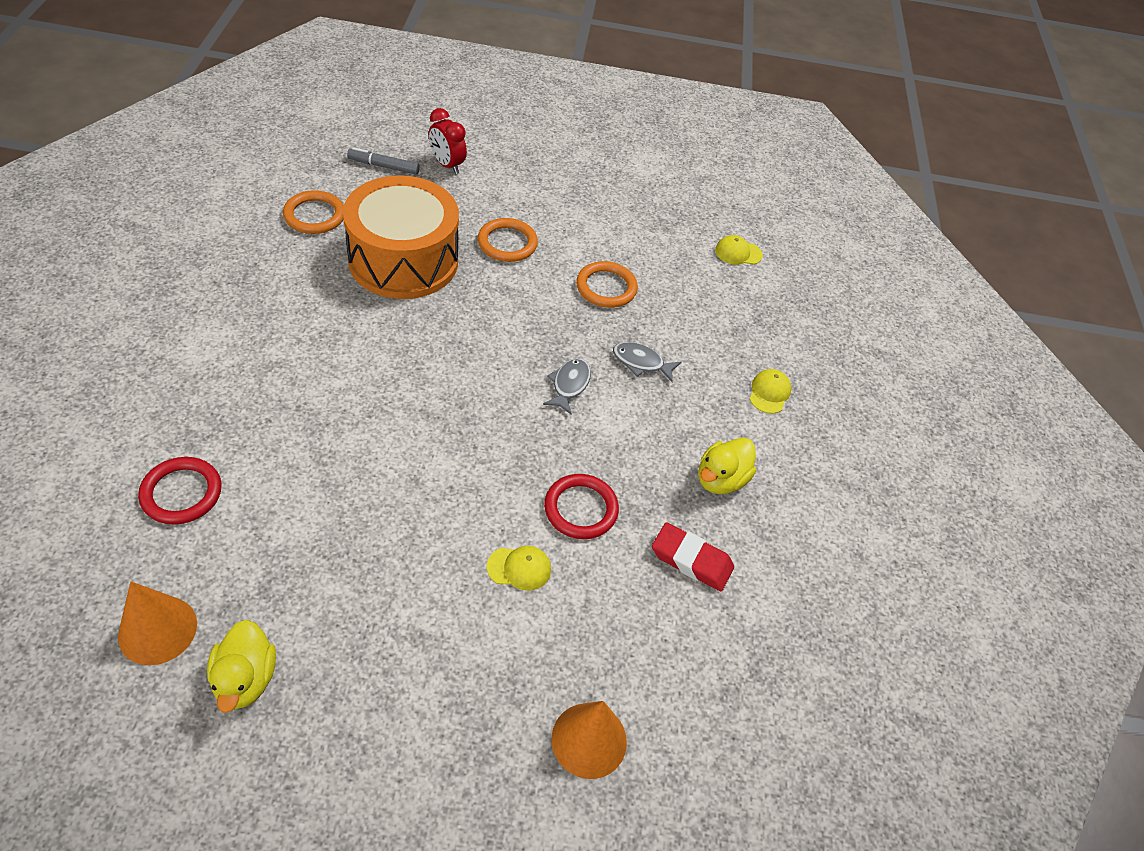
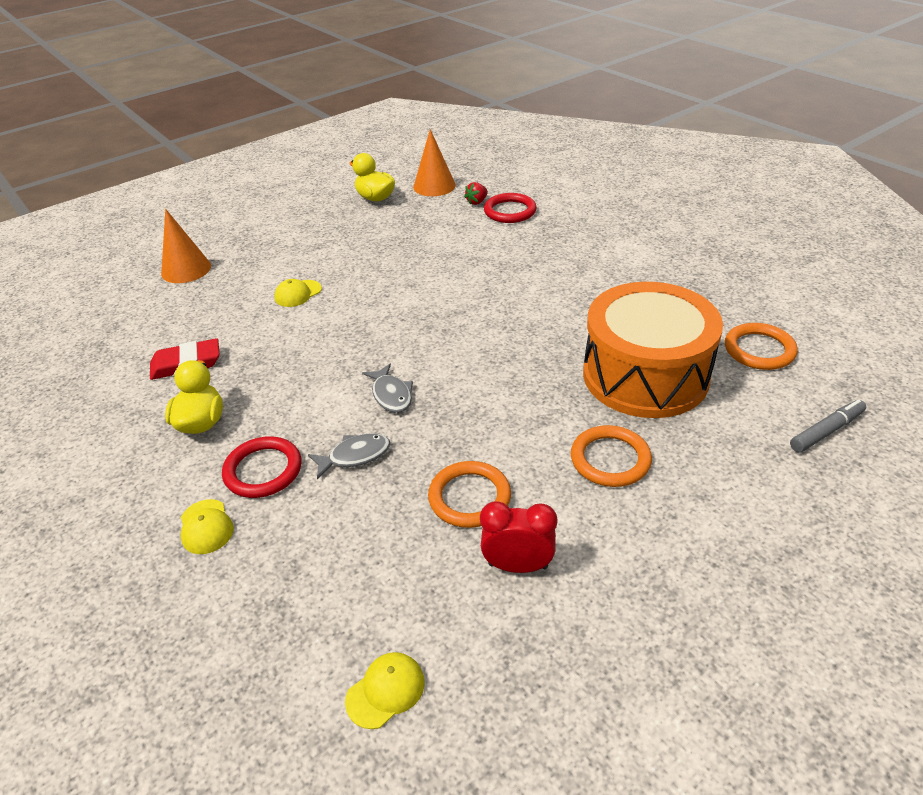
camera: 145 degrees right, 10 degrees down
red clock [429,108,467,174] -> red clock moved to [480,501,557,573]
red ring [544,474,619,539] -> red ring moved to [222,437,301,498]
none -> red strawberry [464,182,488,205]

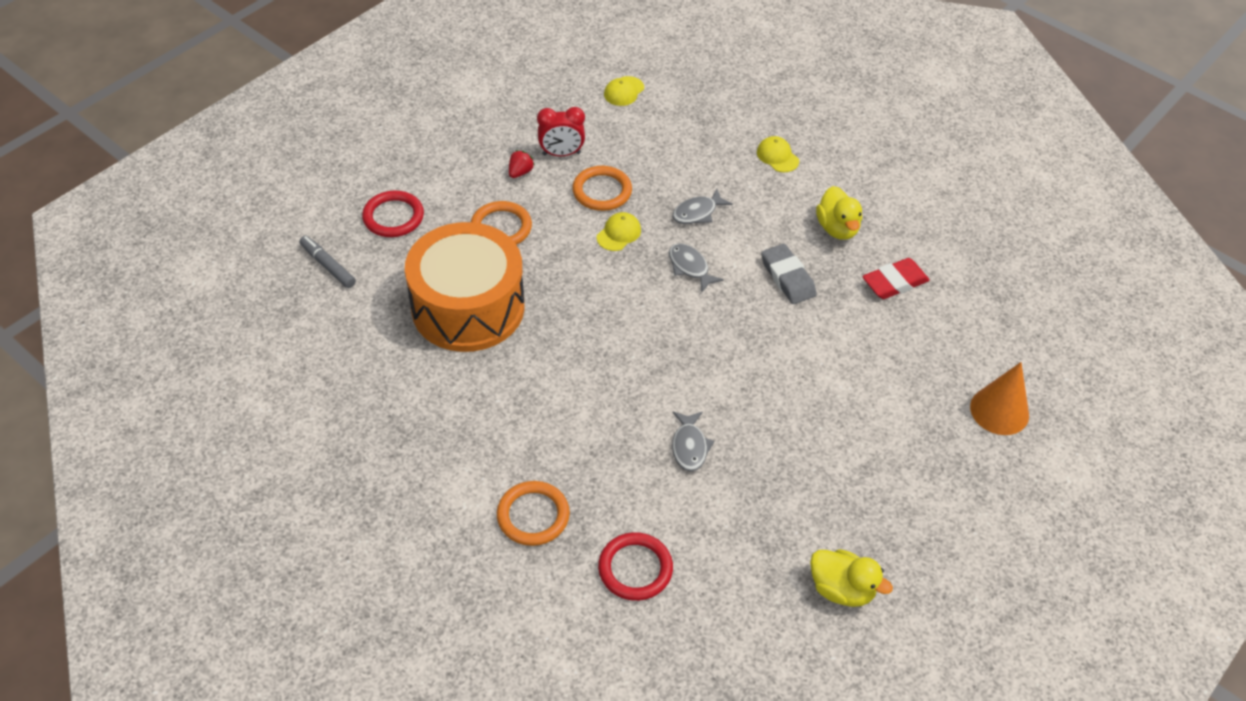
camera: 165 degrees right, 10 degrees up
red ring [222,437,301,498] -> red ring moved to [362,191,424,237]
yellow cap [274,279,322,307] -> yellow cap moved to [597,212,641,251]
orange cone [413,129,456,196] -> none
red strawberry [464,182,488,205] -> red strawberry moved to [509,150,535,178]
orange ring [725,323,798,370] -> orange ring moved to [497,481,570,546]
grey marker [790,399,866,453] -> grey marker turned 90 degrees clockwise [299,236,356,288]
none -> grey fish [672,411,714,471]
none -> grey eraser [761,244,817,304]

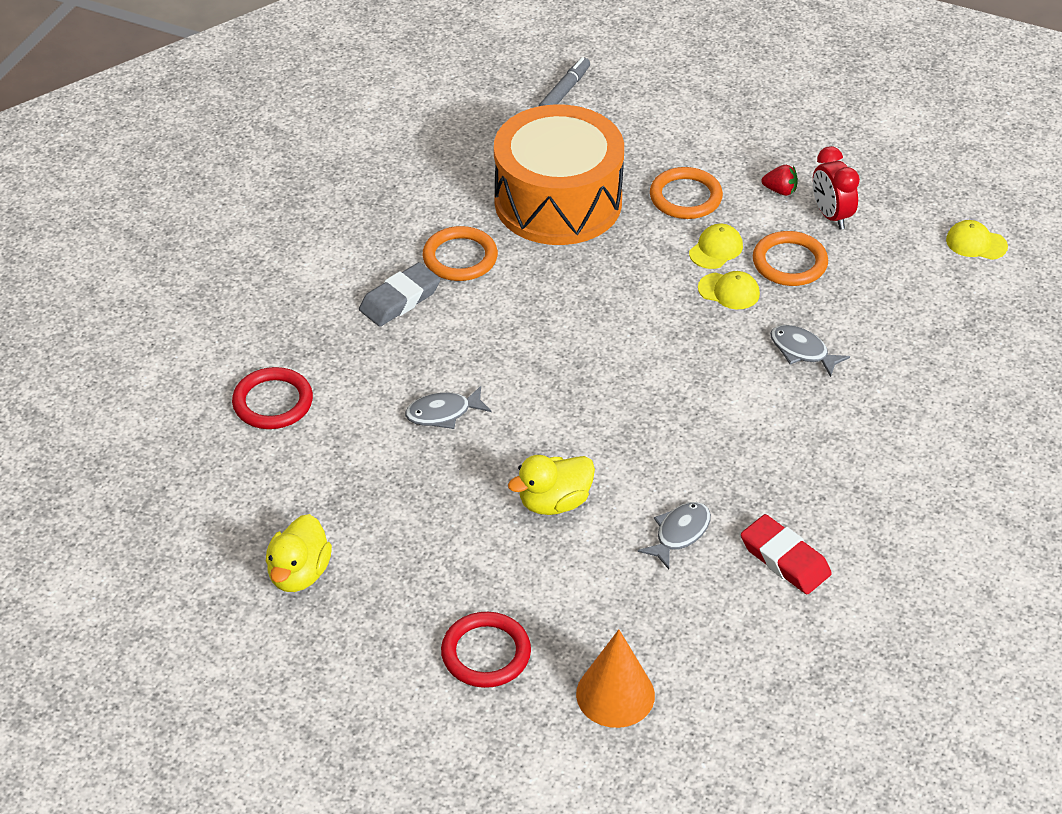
camera: 75 degrees right, 5 degrees down
red ring [362,191,424,237] -> red ring moved to [441,612,531,688]
orange ring [497,481,570,546] -> orange ring moved to [422,226,498,281]
grey fish [669,243,724,292] -> grey fish moved to [638,502,711,569]
yellow cap [757,136,799,172] -> yellow cap moved to [689,224,743,269]
grey eraser [761,244,817,304] -> grey eraser moved to [359,262,440,326]
yellow duck [816,186,862,240] -> yellow duck moved to [508,455,595,515]

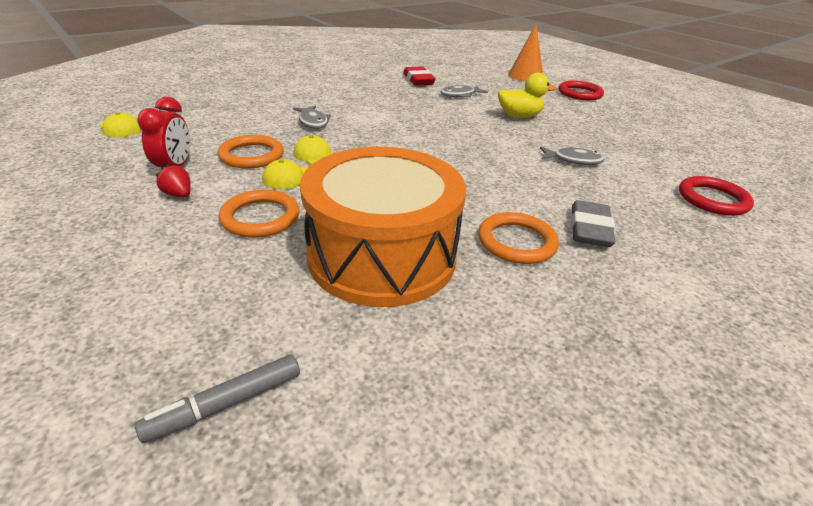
camera: 155 degrees left, 10 degrees down
yellow duck [266,514,332,592] -> none
grey eraser [359,262,440,326] -> grey eraser turned 60 degrees counterclockwise [571,200,615,247]

